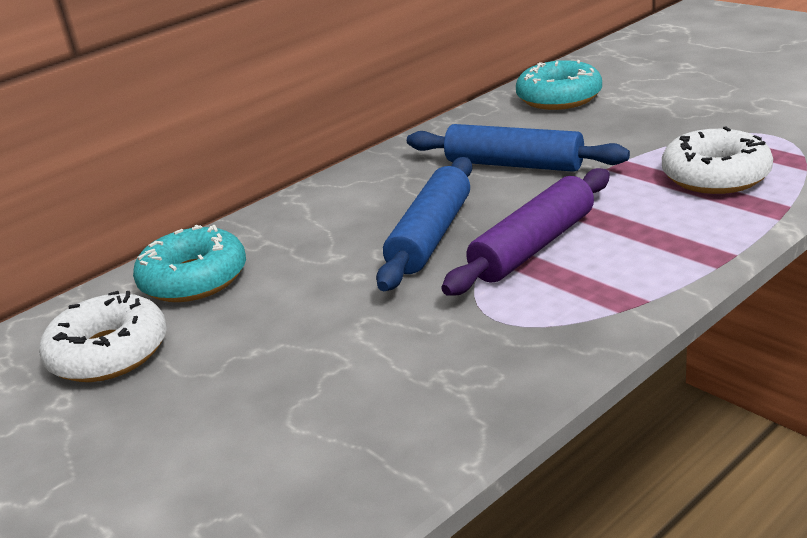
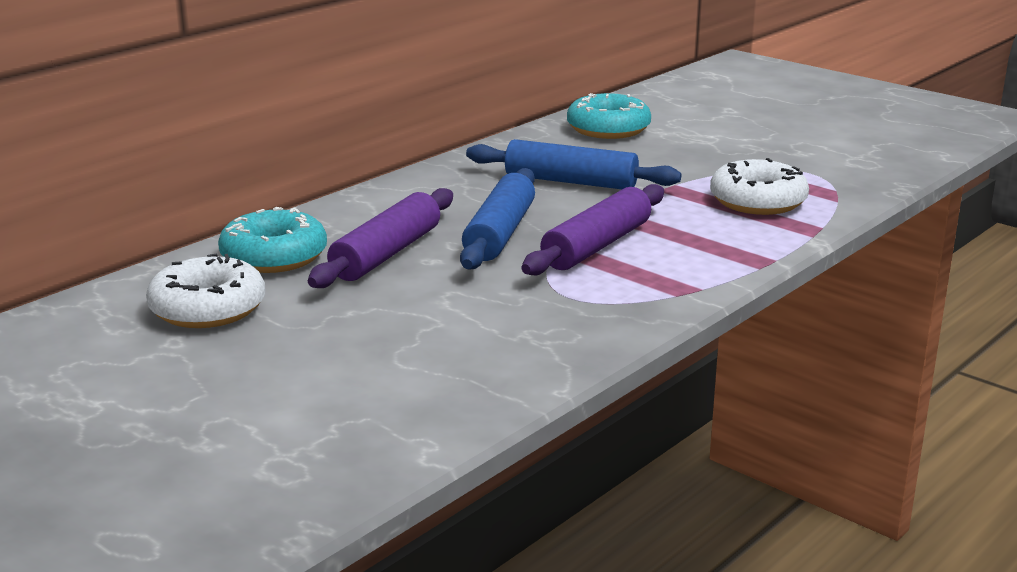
camera: 10 degrees left, 5 degrees down
none -> purple rolling pin [308,188,453,288]

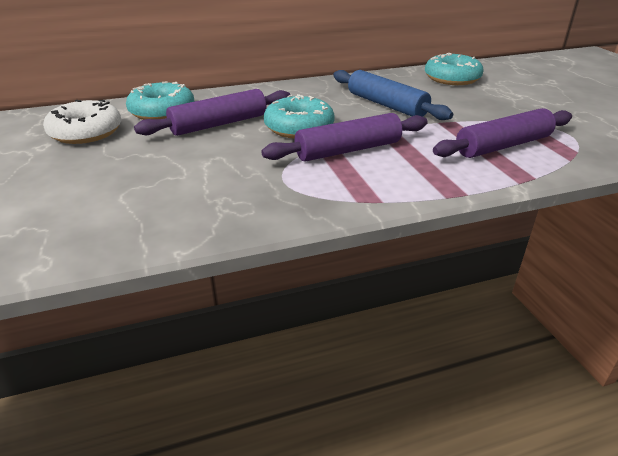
camera: 30 degrees right, 10 degrees up
blue rolling pin [460,168,535,270] -> turquoise donut [264,94,335,139]
white donut [710,158,809,215] -> purple rolling pin [433,108,572,158]

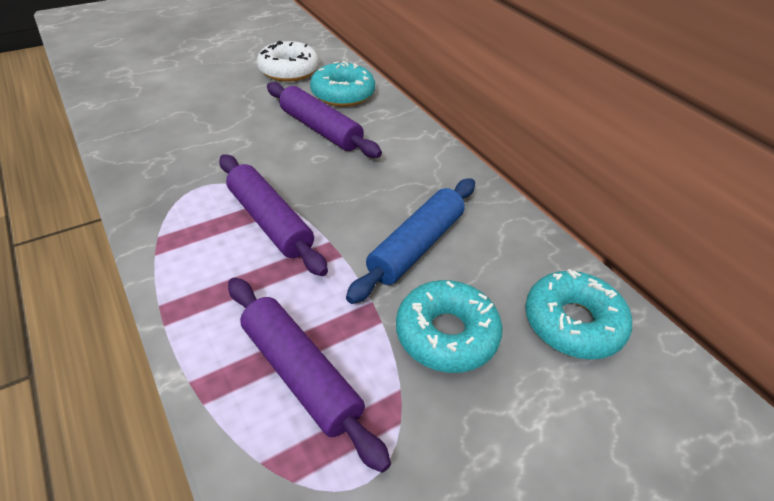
camera: 75 degrees right, 10 degrees up
turquoise donut [264,94,335,139] -> turquoise donut moved to [396,280,503,373]

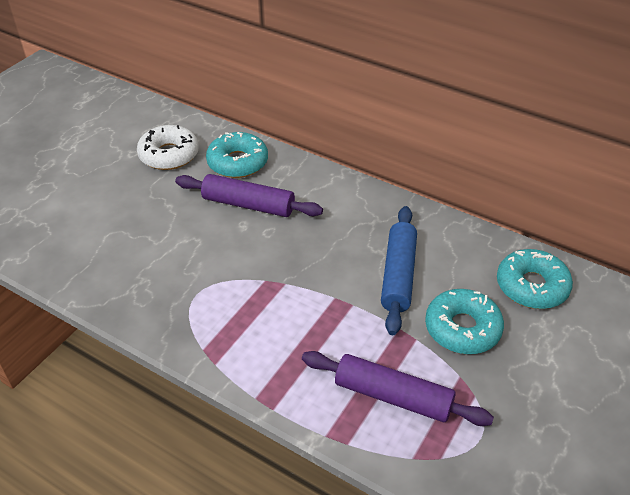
camera: 25 degrees left, 0 degrees up
purple rolling pin [219,154,328,276] -> none

